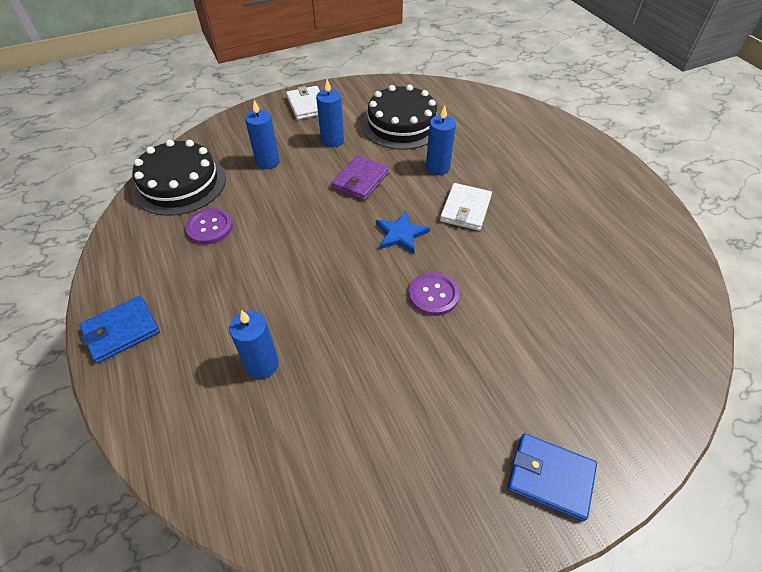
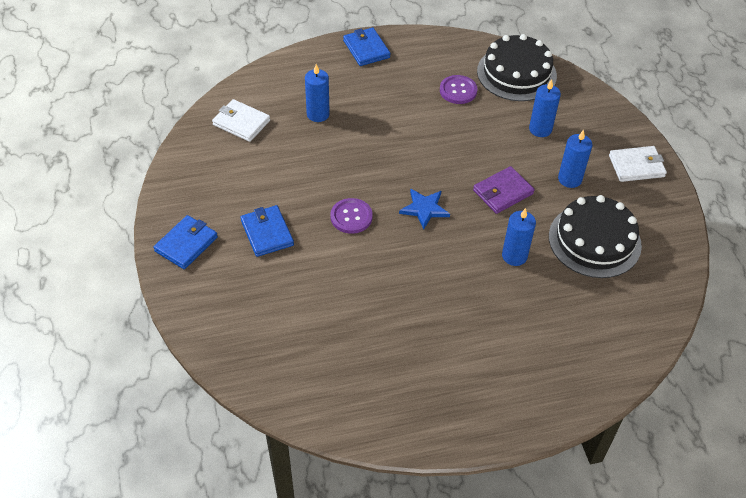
camera: 100 degrees right, 0 degrees up
purple wallet [332,155,389,201] -> purple wallet turned 75 degrees counterclockwise [473,166,535,214]
white wallet [440,183,492,231] -> white wallet moved to [212,99,270,142]
none -> blue wallet [240,205,294,257]

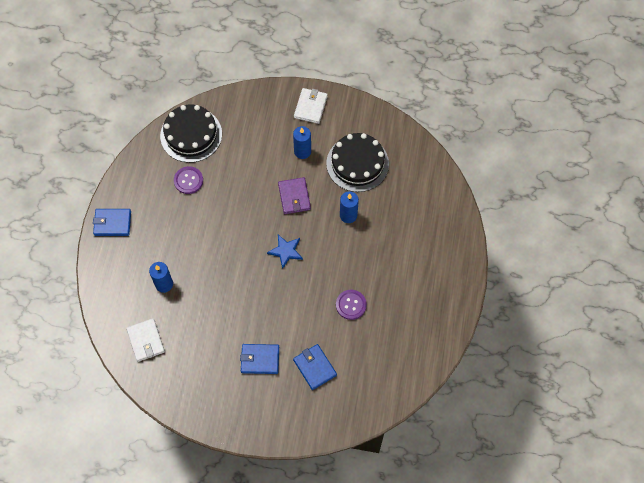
camera: 65 degrees left, 15 degrees up
blue wallet [154,215,218,269] -> blue wallet moved to [293,344,337,390]
white wallet [212,99,270,142] -> white wallet turned 75 degrees counterclockwise [126,318,165,362]
purple button [330,198,373,234] -> purple button moved to [336,290,367,320]
blue candle [529,79,561,137] -> none

